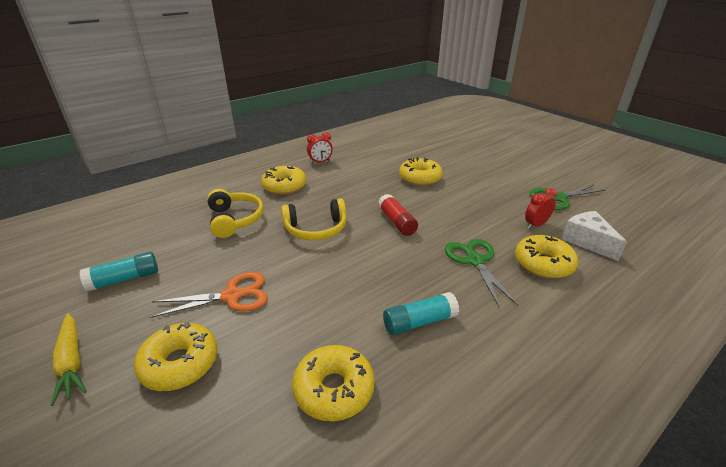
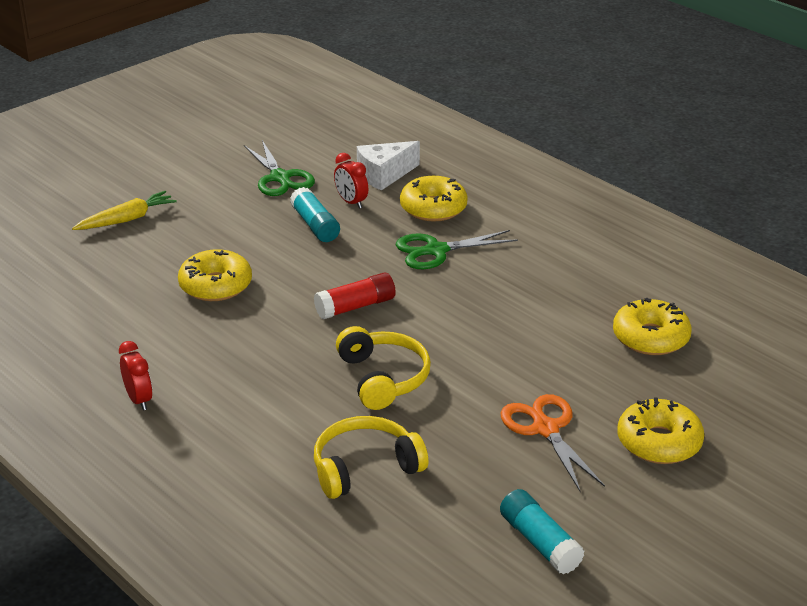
camera: 95 degrees left, 0 degrees up
yellow carrot [50,313,87,406] -> yellow carrot moved to [72,191,177,230]
yellow donut [261,166,306,195] -> none
turquoise glue stick [383,292,459,335] -> turquoise glue stick moved to [290,187,340,242]

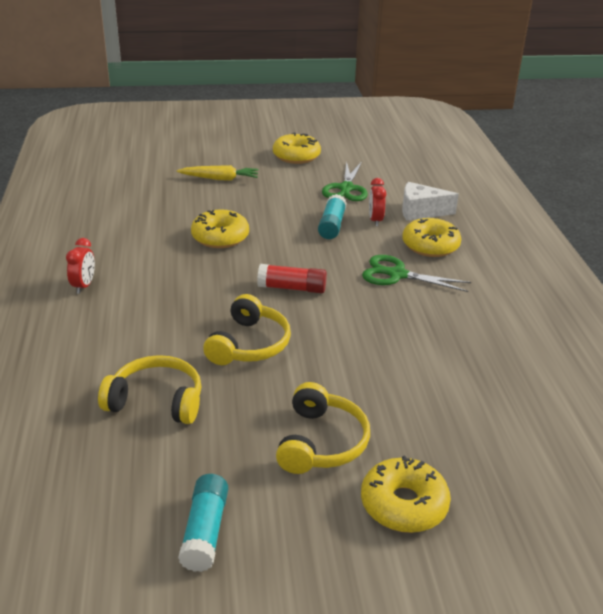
camera: 35 degrees right, 0 degrees up
orange scissors [500,394,605,491] -> yellow headphones [276,382,370,474]
yellow donut [613,298,692,355] -> yellow donut moved to [273,133,321,164]

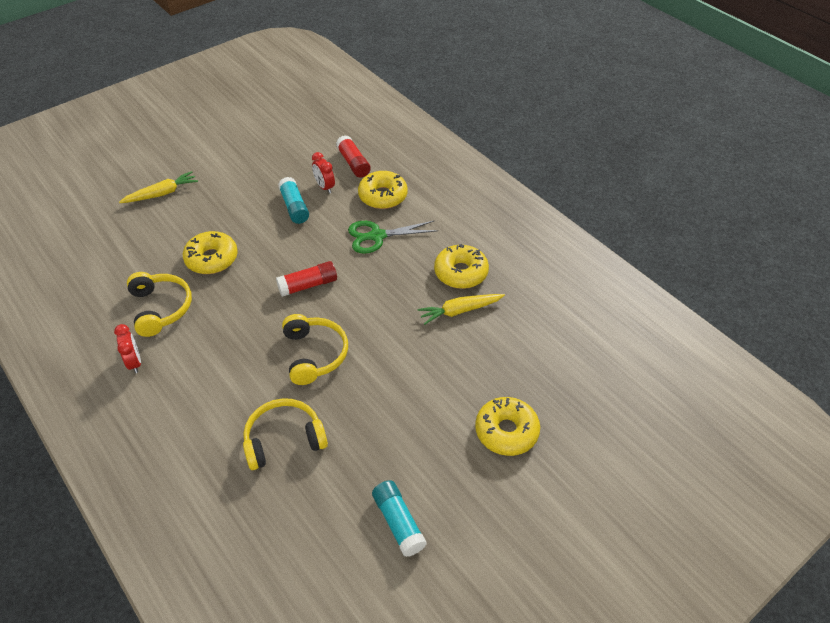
camera: 30 degrees left, 15 degrees up
yellow donut [273,133,321,164] -> yellow donut moved to [434,244,489,289]
yellow headphones [276,382,370,474] -> yellow headphones moved to [127,272,192,337]
green scissors [322,162,368,201] -> none
white cheese [402,182,459,221] -> red glue stick [336,135,371,178]
none -> yellow carrot [418,294,505,325]

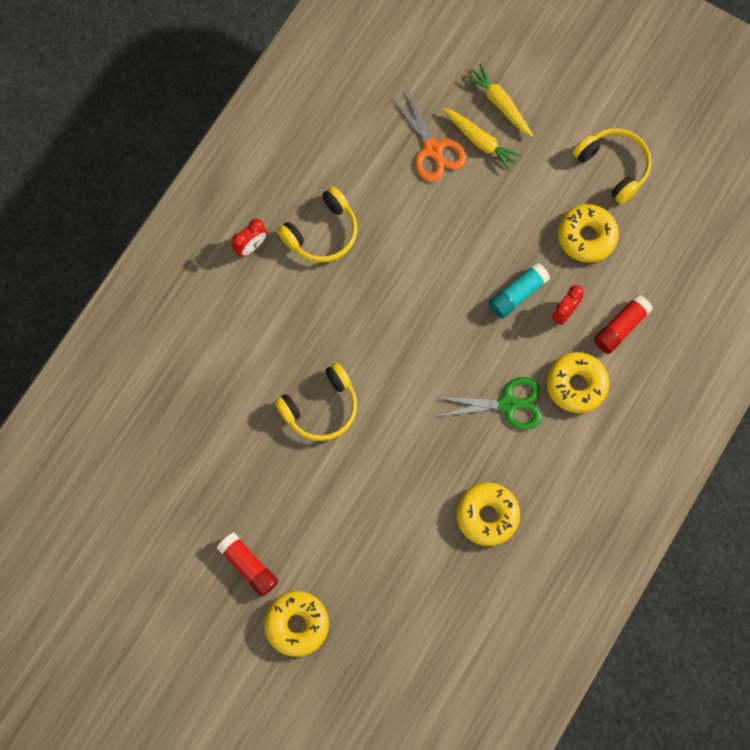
camera: 70 degrees right, 25 degrees up
yellow donut [183,231,238,274] -> yellow donut moved to [558,204,619,263]
yellow headphones [243,398,328,470] -> yellow headphones moved to [573,128,651,204]
red glue stick [276,261,337,297] -> red glue stick moved to [217,533,278,597]
green scissors [348,220,438,254] -> green scissors turned 120 degrees clockwise [435,377,542,430]
turquoise glue stick [372,480,427,557] -> none
yellow carrot [418,294,505,325] -> yellow carrot moved to [465,63,533,137]
none -> orange scissors [391,88,466,181]

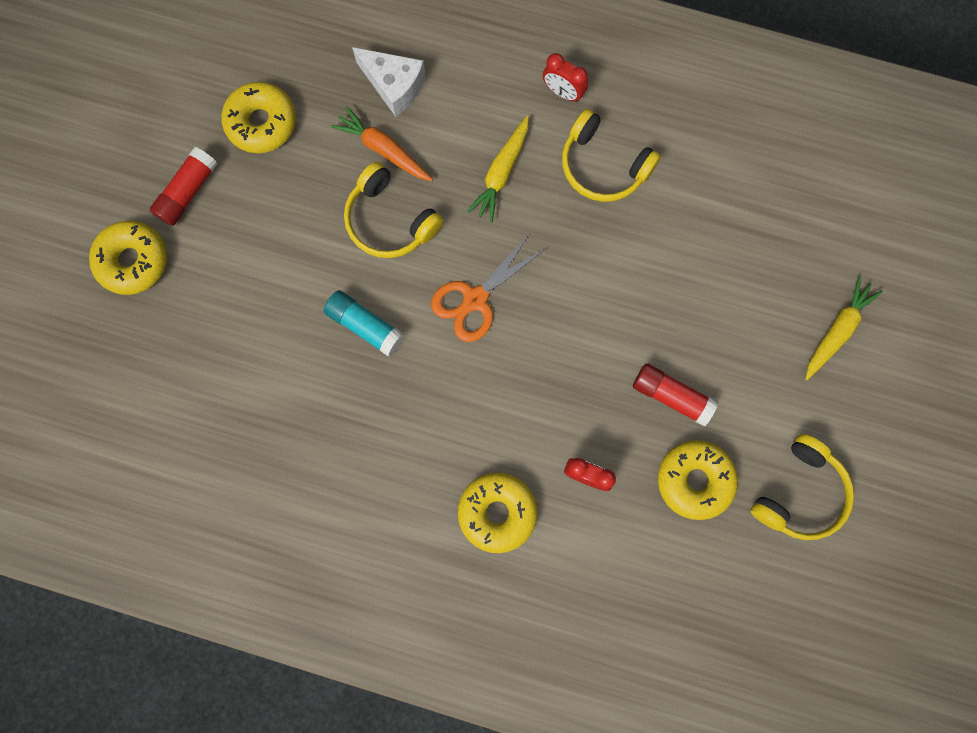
camera: 75 degrees right, 5 degrees up
orange scissors [391,88,466,181] -> orange scissors moved to [431,233,546,342]
green scissors [435,377,542,430] -> none
yellow carrot [442,108,523,171] -> yellow carrot moved to [467,116,529,222]
yellow donut [456,482,520,546] -> yellow donut moved to [221,82,296,153]
turquoise glue stick [489,262,550,318] -> turquoise glue stick moved to [324,290,405,357]
red glue stick [594,294,653,354] -> red glue stick moved to [633,363,718,426]
none -> orange carrot [331,106,433,181]
none -> white cheese [352,47,426,117]

